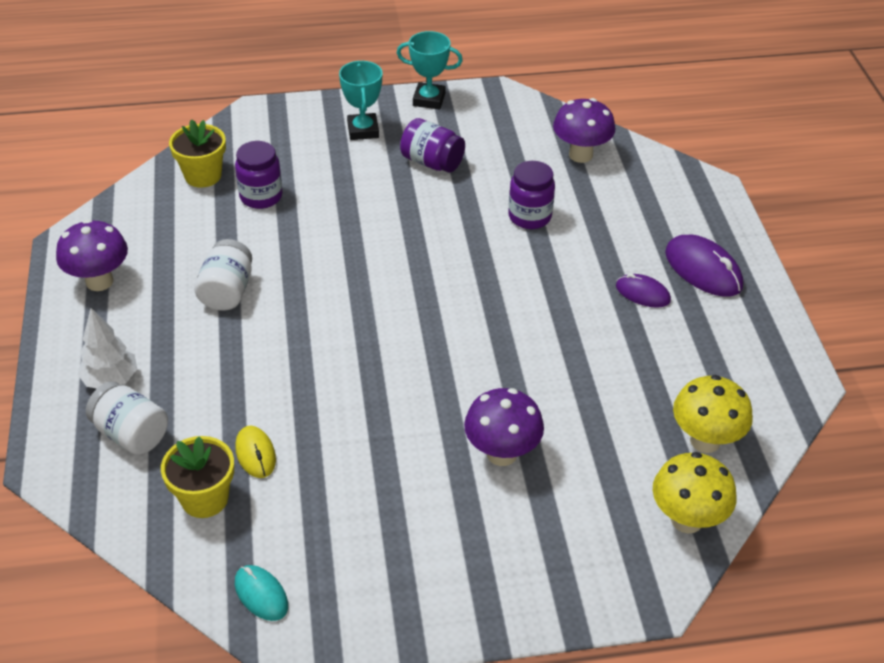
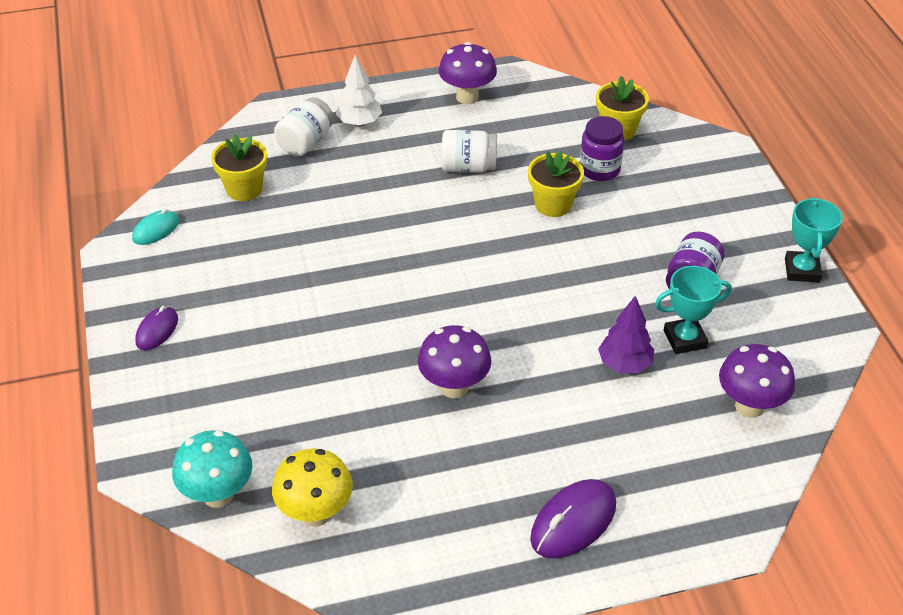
camera: 85 degrees right, 0 degrees up
yellow mouse [235,426,276,478] -> none
turquoise trophy [339,61,382,140] -> turquoise trophy moved to [655,266,732,354]
purple mushroom [464,388,544,466] -> purple mushroom moved to [417,325,491,398]
purple jar [508,161,555,229] -> purple tree [598,296,654,373]
purple mouse [616,273,671,308] -> purple mouse moved to [135,306,178,350]
yellow mushroom [653,452,736,534] -> turquoise mushroom [172,430,253,508]
none -> yellow flower pot [528,150,584,217]

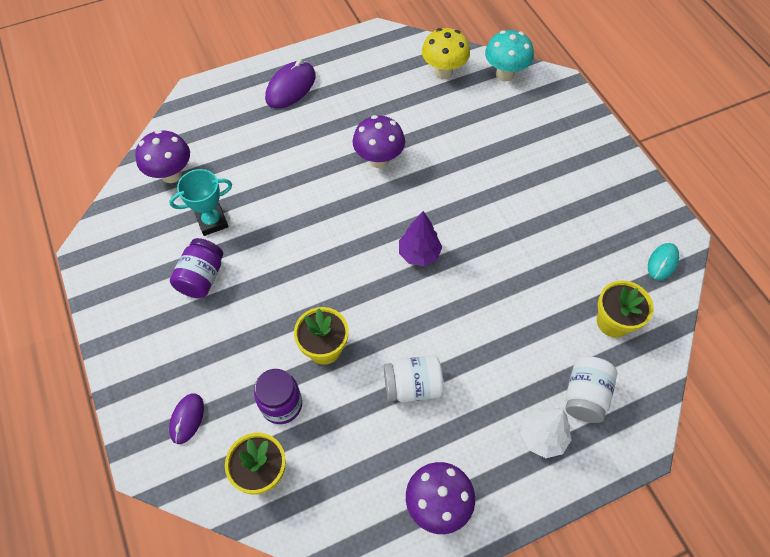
camera: 170 degrees right, 15 degrees up
purple mouse [135,306,178,350] -> purple mouse moved to [169,393,204,444]
purple tree [598,296,654,373] -> purple tree moved to [399,211,442,266]
turquoise trophy [785,197,843,282] -> none

